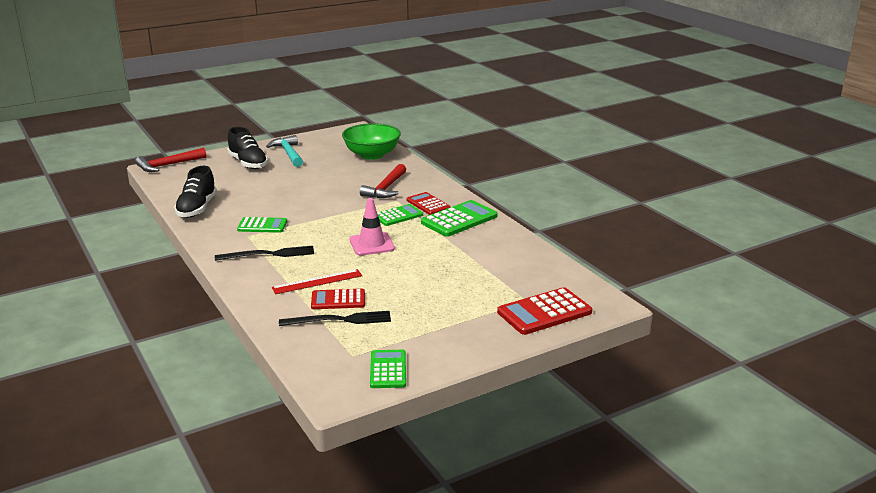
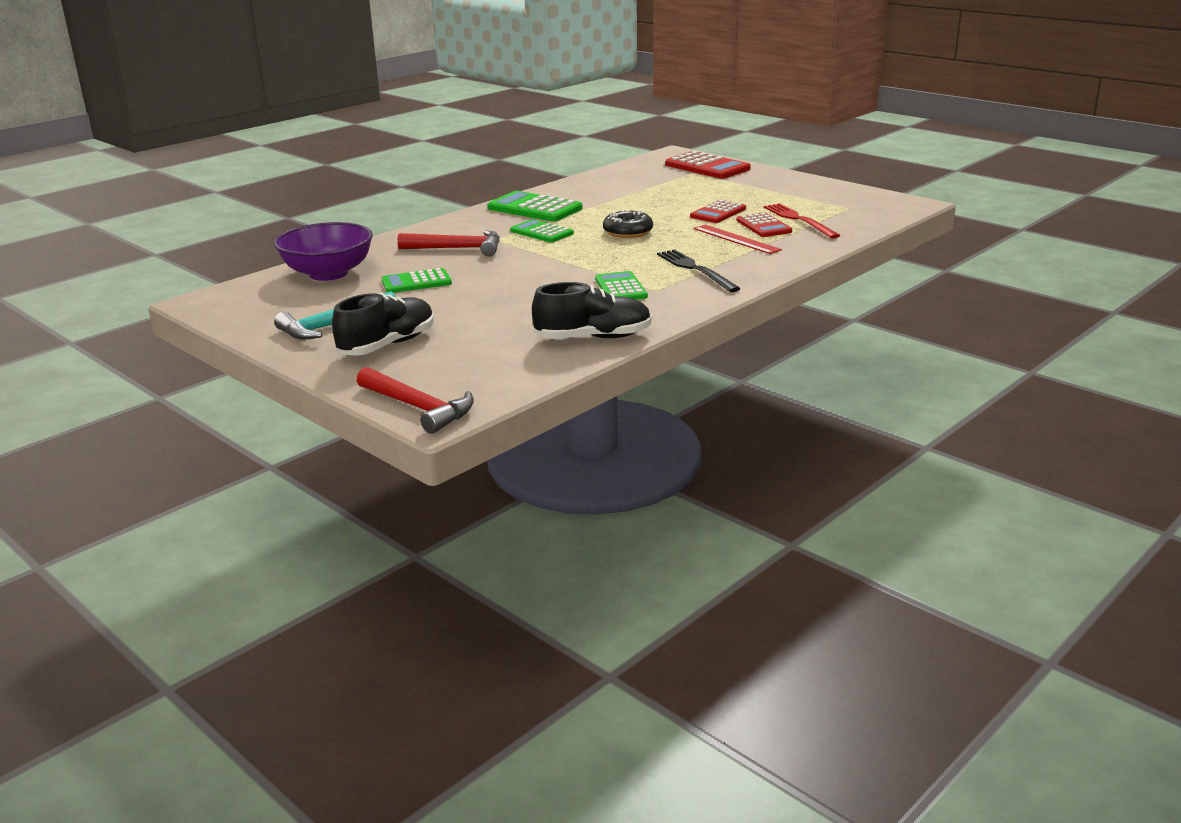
camera: 105 degrees left, 0 degrees up
black fork [279,311,391,326] -> red fork [764,203,840,239]
green bowl [342,123,401,160] -> purple bowl [274,222,373,281]
pink traffic cone [350,198,395,256] -> black donut [603,210,653,238]
green calculator [370,350,406,388] -> green calculator moved to [382,268,452,293]
red calculator [406,192,450,215] -> red calculator moved to [690,200,746,223]

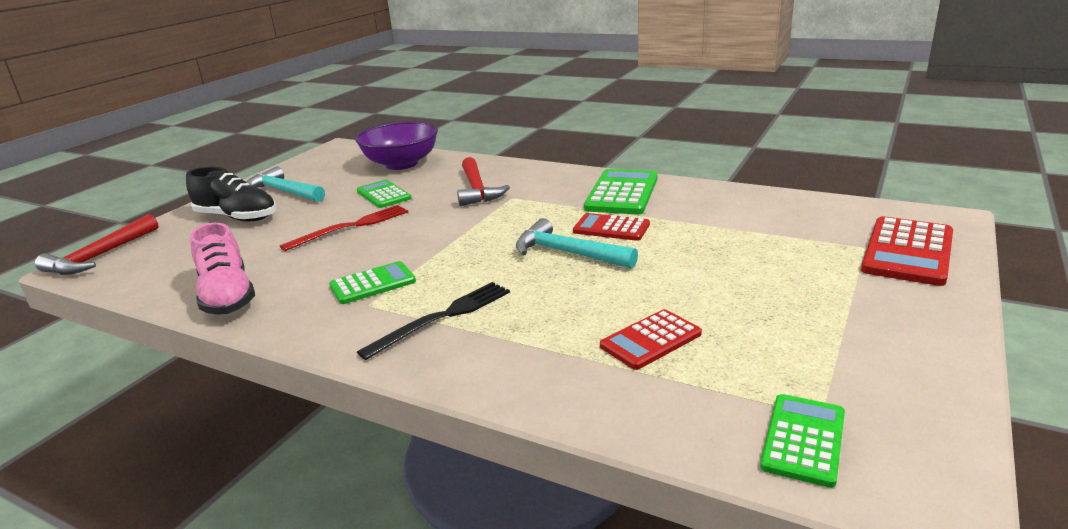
camera: 75 degrees right, 0 degrees up
green calculator [510,219,574,242] -> green calculator moved to [760,394,845,488]
black shoe [532,282,652,339] -> pink shoe [190,223,255,315]
black donut [603,210,653,238] -> turquoise hammer [516,218,638,268]
red calculator [690,200,746,223] -> red calculator moved to [573,213,650,241]
red ruler [694,225,782,254] -> none
red fork [764,203,840,239] -> red fork moved to [280,205,408,251]

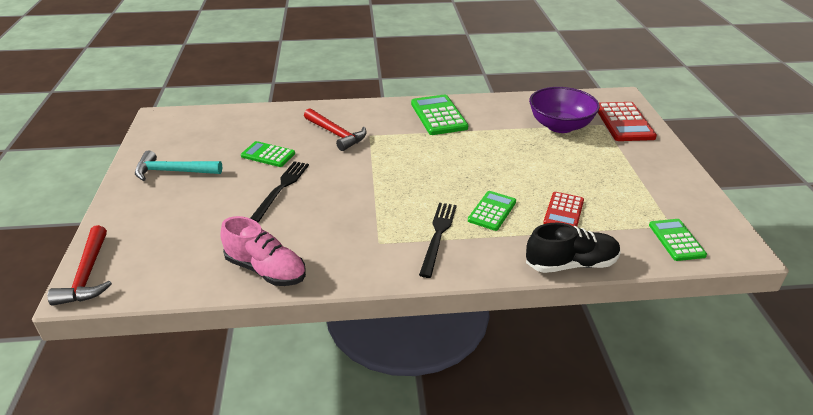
camera: 35 degrees left, 10 degrees up
black shoe [186,167,276,221] -> black shoe moved to [526,223,620,273]
red fork [280,205,408,251] -> black fork [250,161,309,223]
green calculator [329,261,416,304] -> green calculator moved to [468,191,516,231]
purple bowl [355,121,438,170] -> purple bowl moved to [529,87,600,133]
turquoise hammer [516,218,638,268] -> none
red calculator [573,213,650,241] -> none

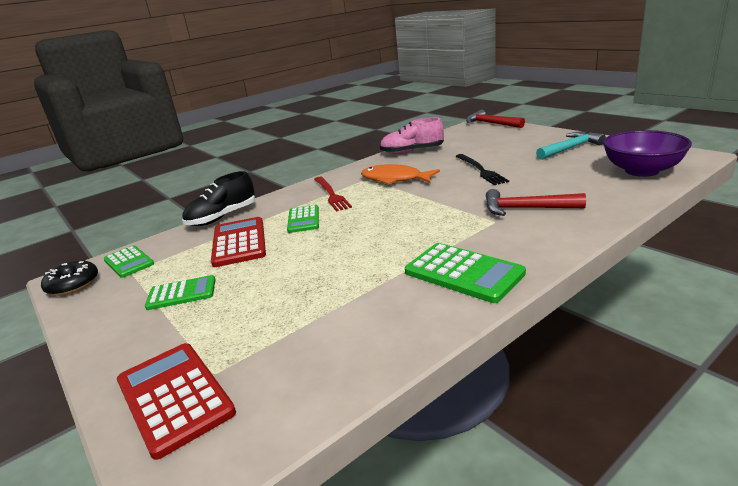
camera: 150 degrees right, 10 degrees down
green calculator [241,141,295,167] -> green calculator moved to [145,275,216,310]
black fork [419,203,457,278] -> red fork [314,177,352,212]
purple bowl [529,87,600,133] -> purple bowl moved to [603,130,692,177]
red calculator [543,192,584,227] -> red calculator [211,217,266,267], size x1.56
none -> black donut [41,261,98,296]
none -> orange fish [361,164,440,184]

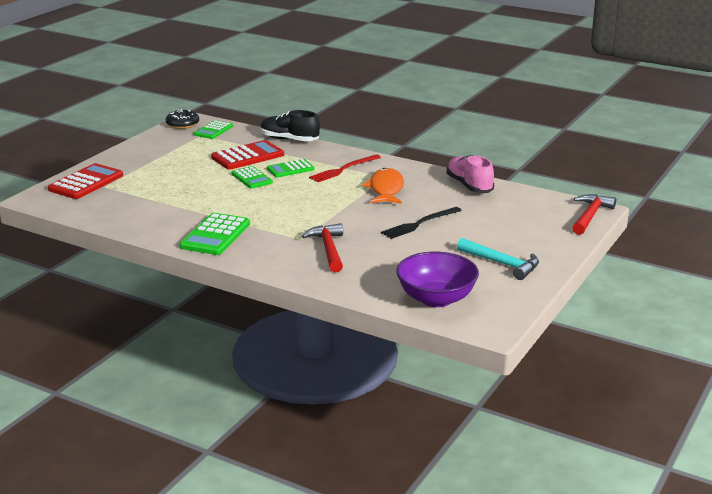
camera: 65 degrees right, 0 degrees up
green calculator [145,275,216,310] -> green calculator moved to [231,166,273,189]

